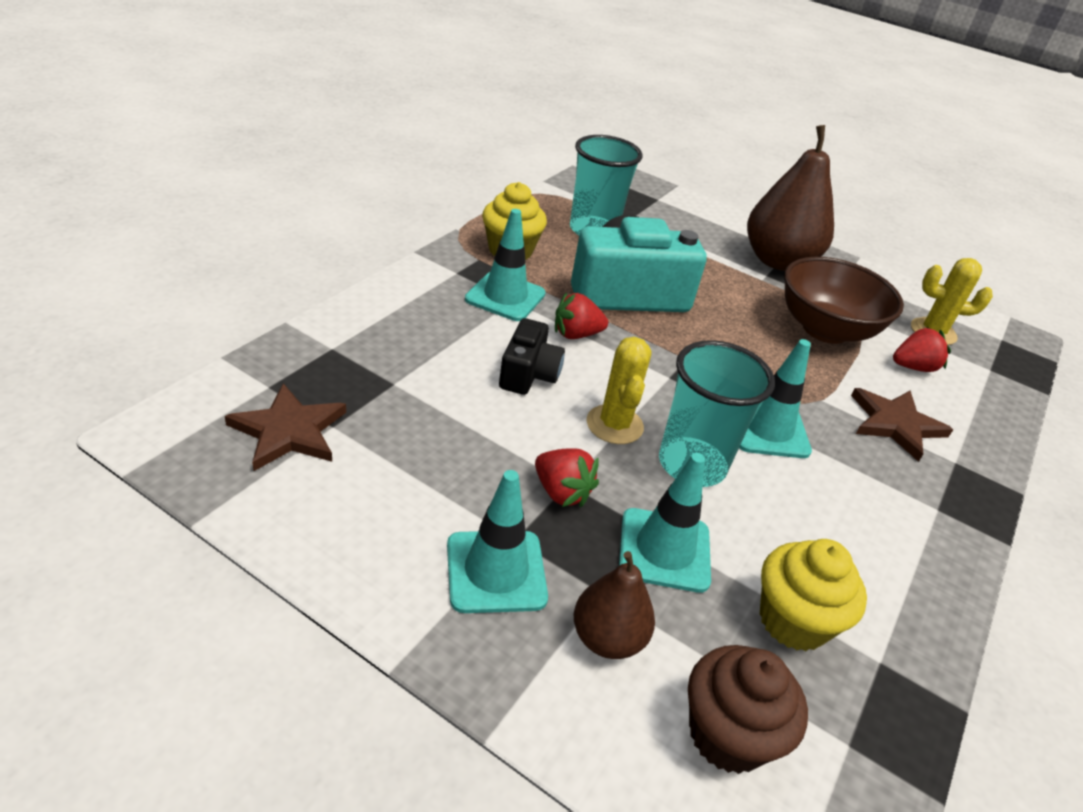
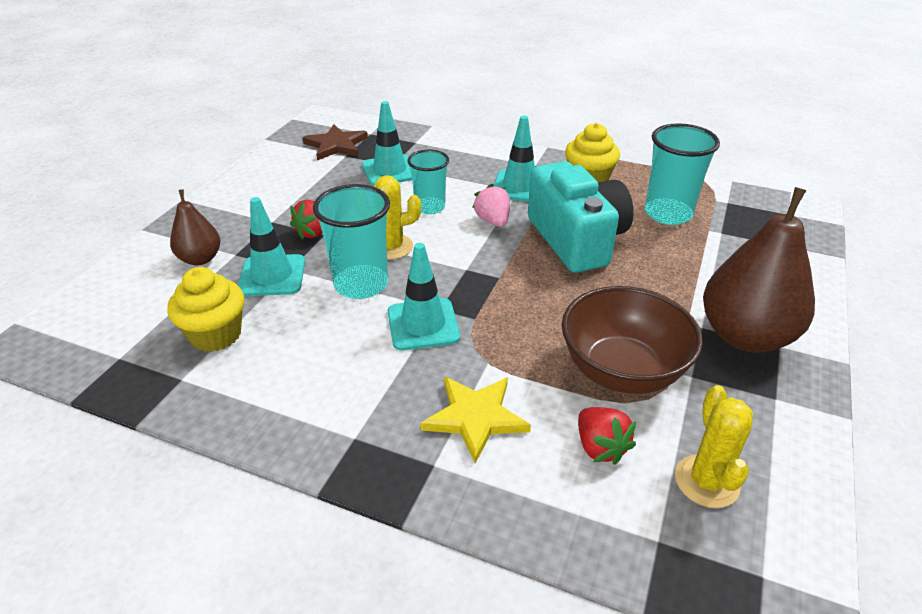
camera: 85 degrees right, 0 degrees up
turquoise traffic cone [447,470,548,613] -> turquoise traffic cone moved to [362,101,412,186]
black camera [499,318,565,395] -> turquoise cup [408,149,449,214]
red strawberry [555,292,608,339] -> pink strawberry [472,184,510,227]
brown cupcake [688,645,808,774] -> none
brown star [851,388,953,462] -> yellow star [421,377,531,464]

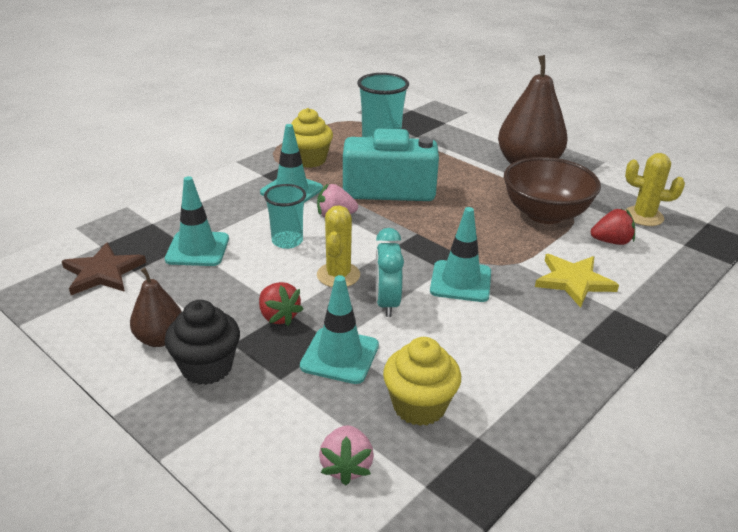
camera: 70 degrees left, 5 degrees down
brown pear [170,189,221,265] -> brown pear moved to [130,268,182,347]
turquoise cup [313,184,390,299] -> turquoise clock [375,228,404,317]
none -> black cupcake [164,300,240,385]
none -> pink strawberry [319,425,374,485]

